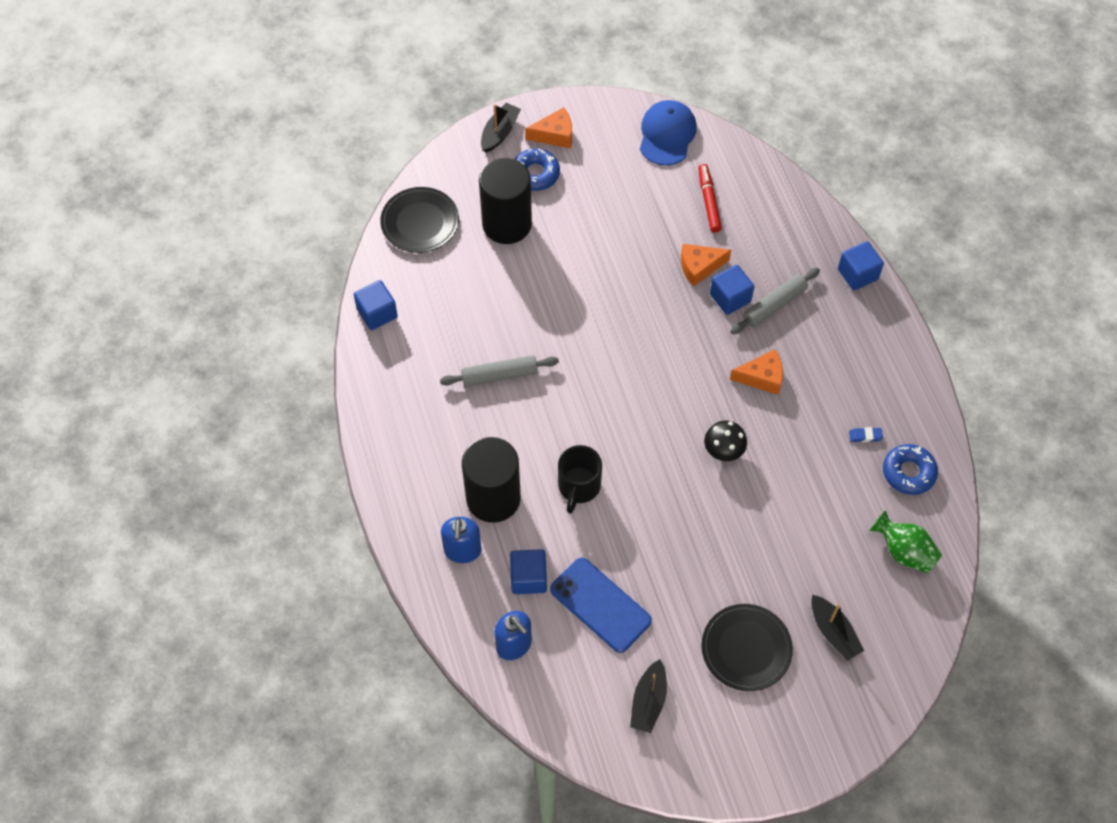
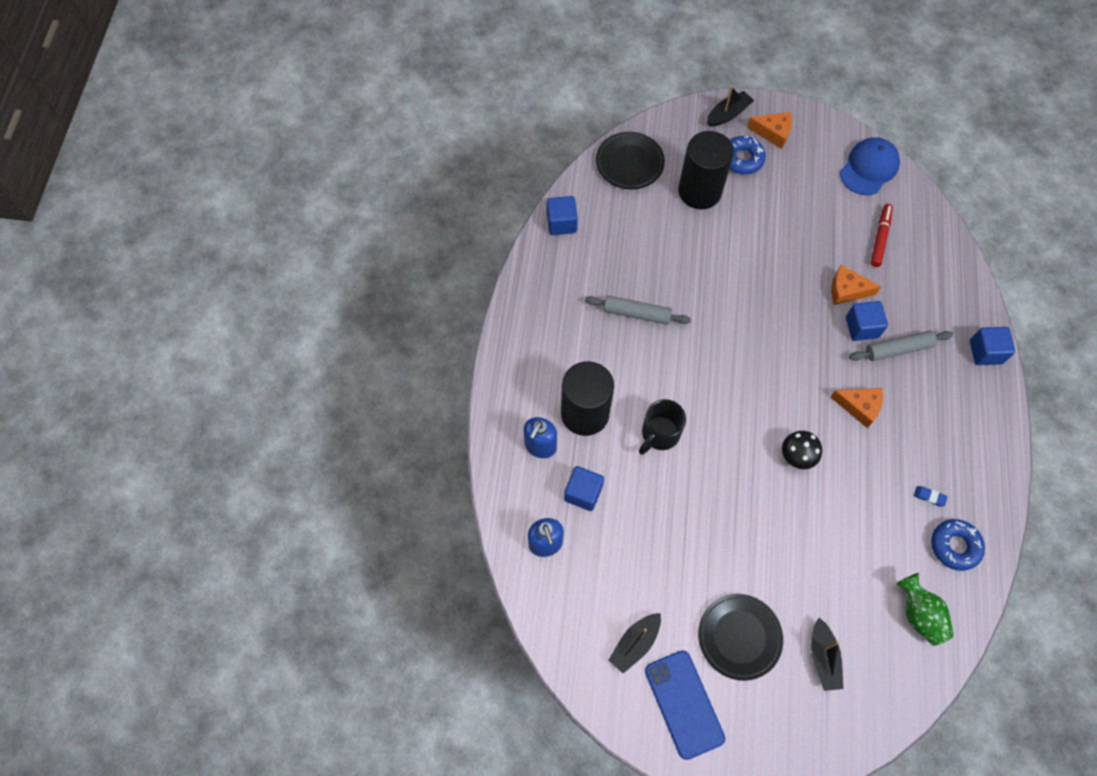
camera: 25 degrees right, 5 degrees up
blue phone [550,558,652,653] -> blue phone moved to [645,650,725,760]

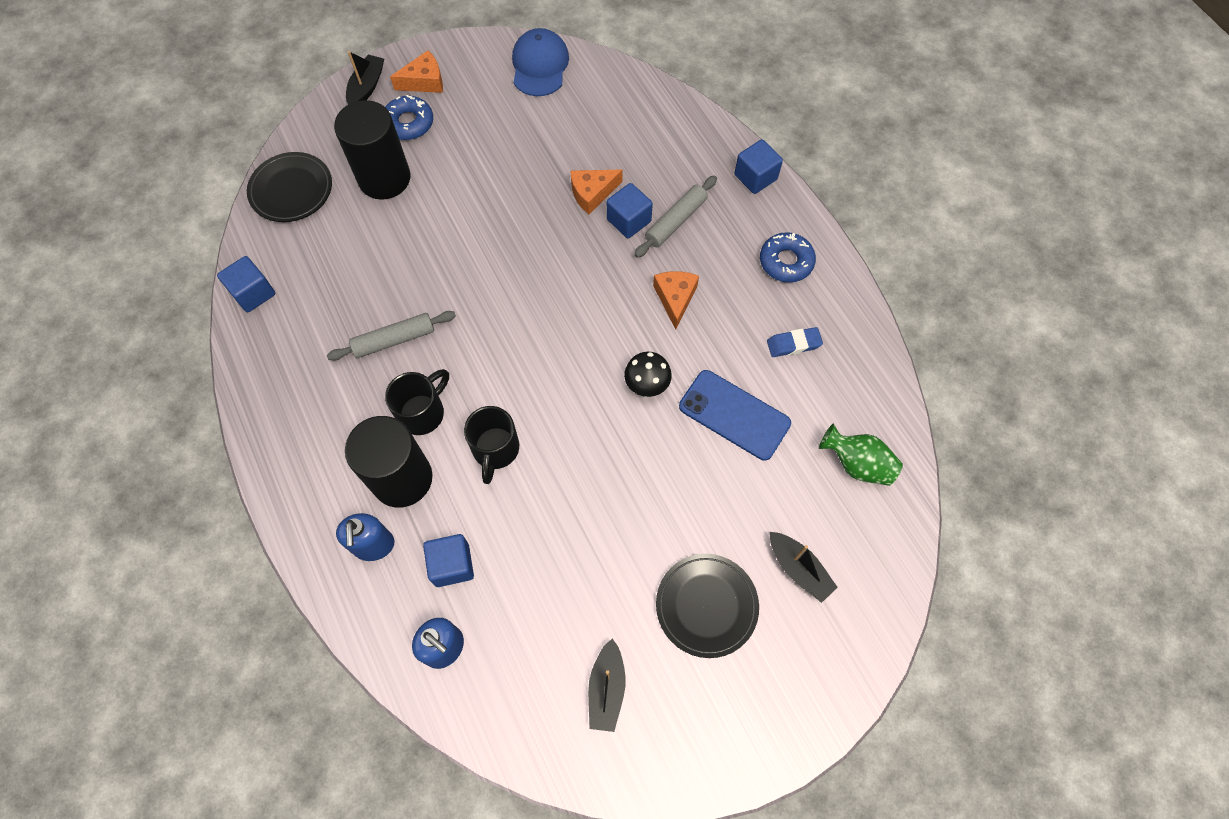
camera: 35 degrees left, 0 degrees up
blue phone [645,650,725,760] -> blue phone moved to [679,370,791,460]
orange cheese [830,388,883,428] -> orange cheese turned 75 degrees counterclockwise [653,271,699,329]
red marker [871,204,893,267] -> none
blue eraser [914,486,947,507] -> blue eraser [767,327,823,357], size x1.51
blue donut [931,519,985,571] -> blue donut moved to [760,232,816,283]
none -> black mug [385,369,449,435]

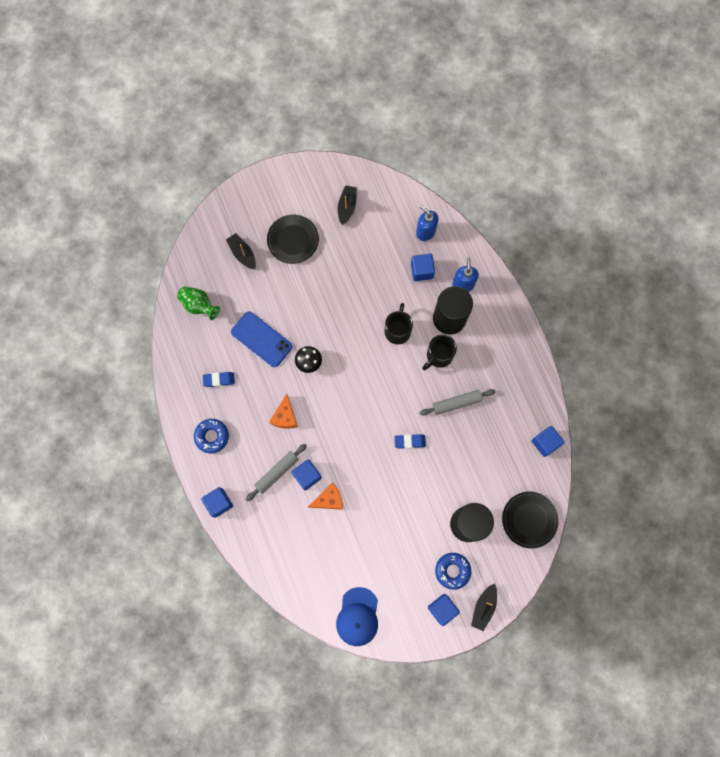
camera: 175 degrees left, 10 degrees up
orange cheese [390,50,443,93] -> blue cube [428,594,460,626]
none -> blue eraser [394,434,426,449]

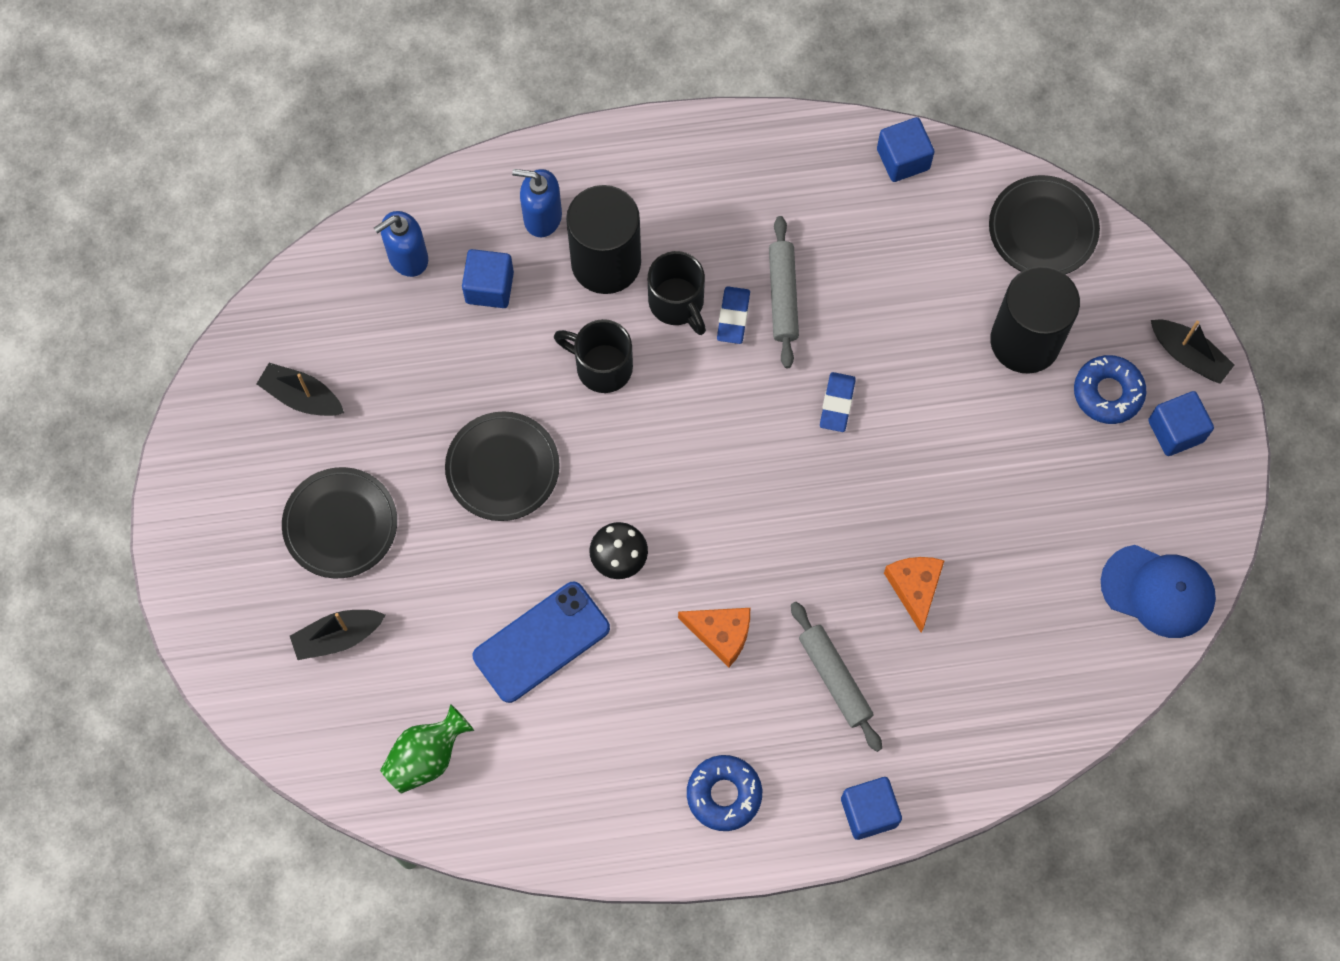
camera: 75 degrees left, 5 degrees down
blue eraser [203,372,235,387] -> blue eraser moved to [717,286,750,344]
blue cube [292,459,322,490] -> none
none -> black plate [445,411,560,521]

